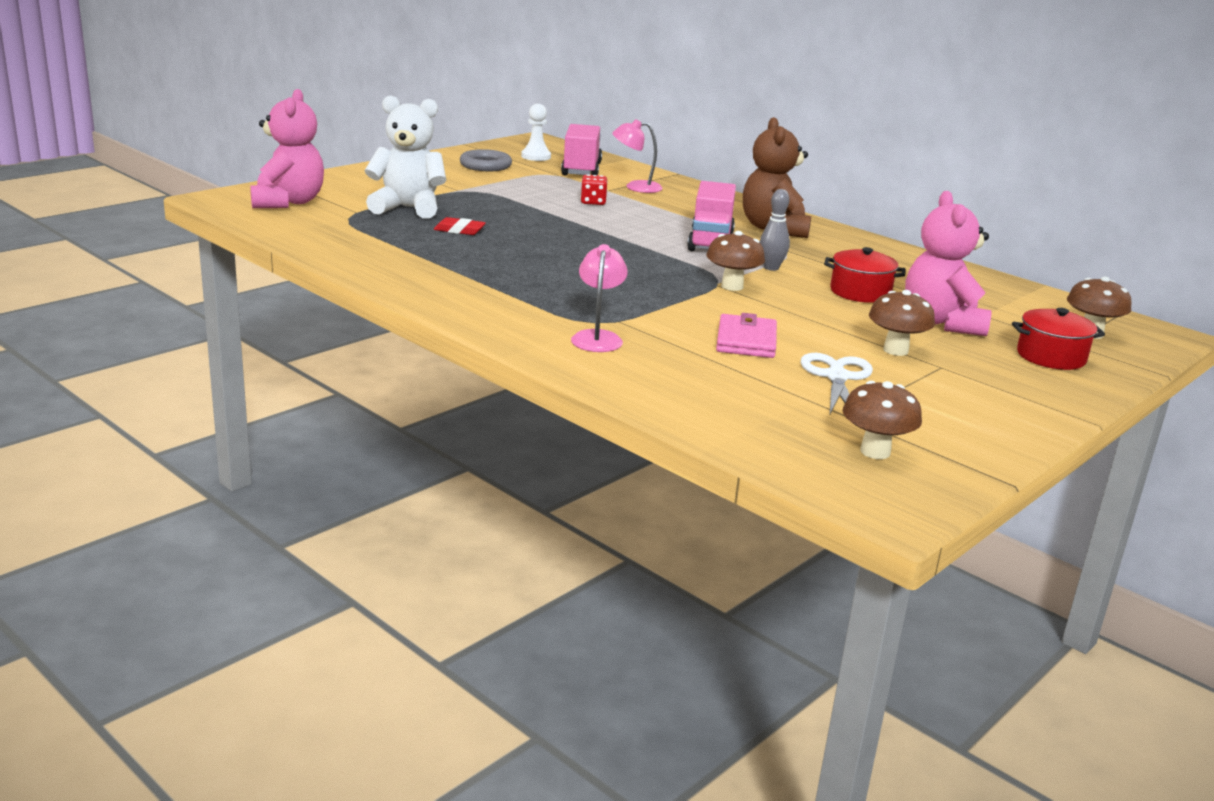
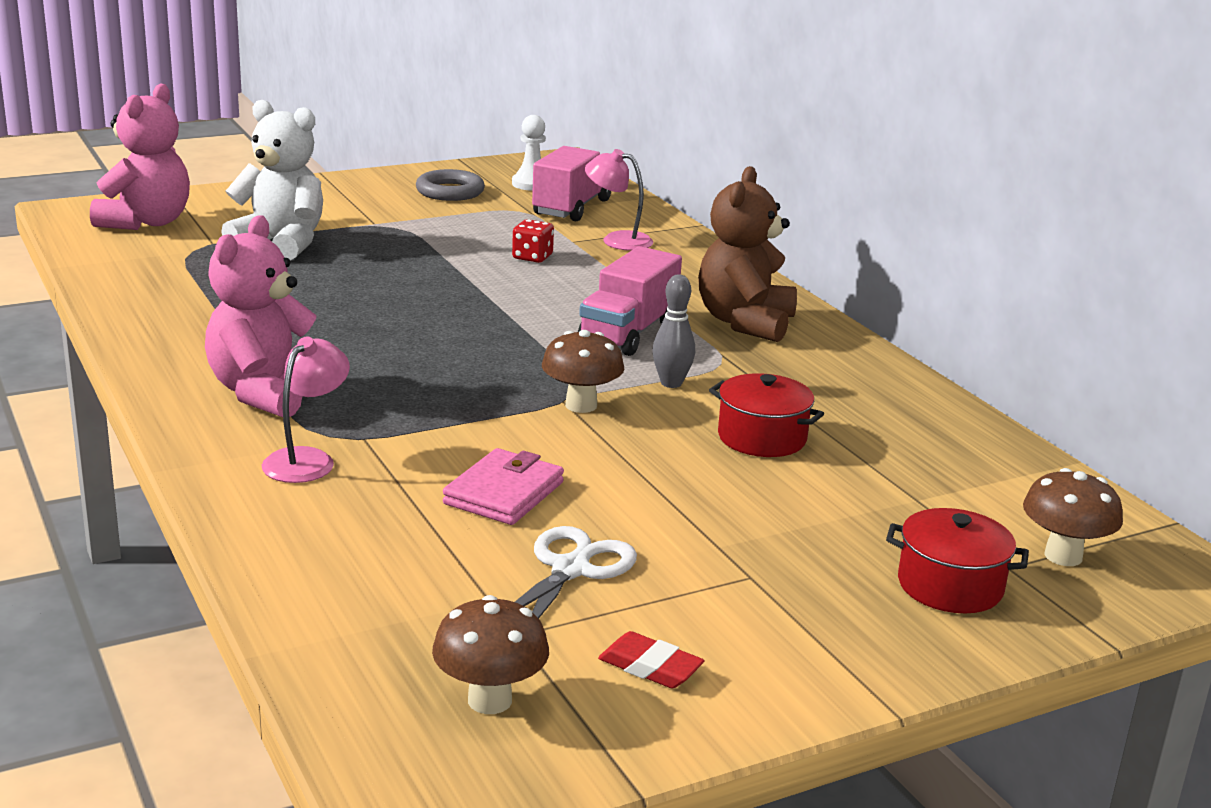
camera: 20 degrees right, 0 degrees up
red eraser [434,217,486,235] -> red eraser moved to [598,631,705,688]
brown mushroom [869,290,935,356] -> none
pink teddy bear [905,191,991,336] -> pink teddy bear moved to [205,215,316,417]

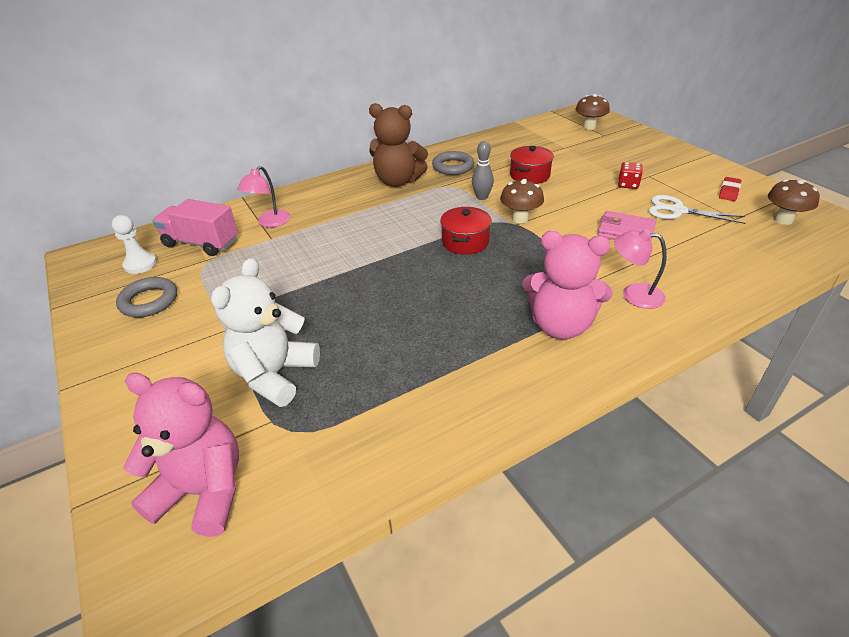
camera: 90 degrees left, 15 degrees up
red dice [512,219,554,263] -> red dice moved to [618,162,643,189]
pink truck [578,246,682,356] -> none
red pot [886,508,1029,613] -> red pot moved to [440,207,492,255]
none -> grey ring [432,151,474,175]

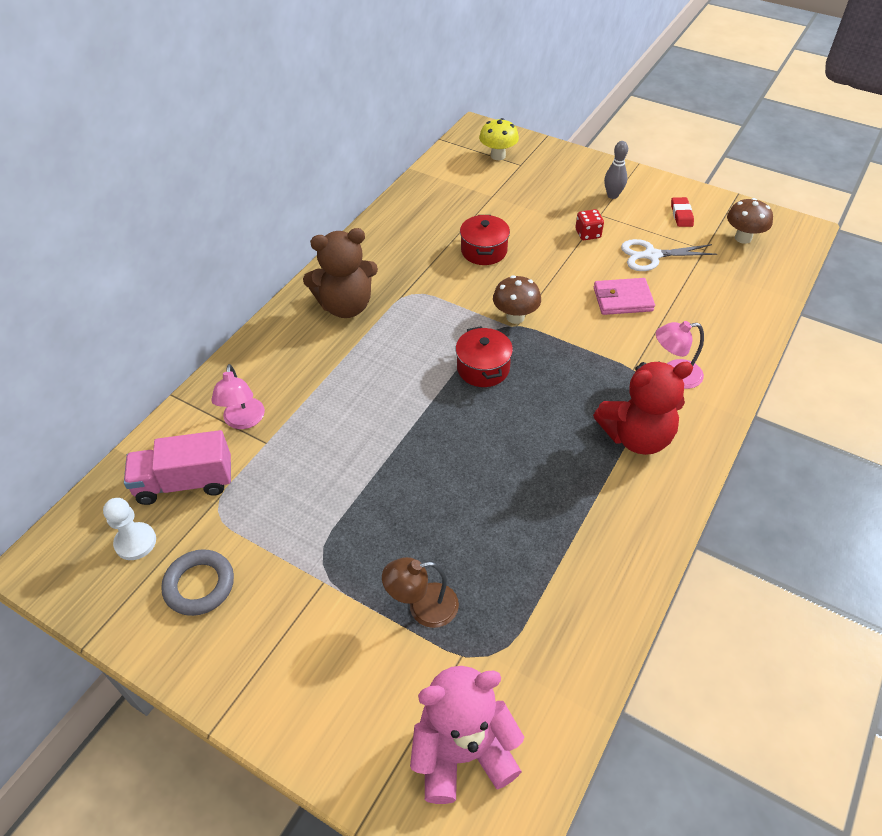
camera: 30 degrees left, 10 degrees up
white teddy bear [211,258,320,407] -> brown lamp [382,557,459,628]
grey ring [432,151,474,175] -> none
grey bowling pin [472,141,494,200] -> grey bowling pin moved to [604,141,628,199]
pink teddy bear [522,231,613,340] -> red teddy bear [593,361,693,455]
brown mushroom [575,94,610,130] -> yellow mushroom [479,118,519,160]

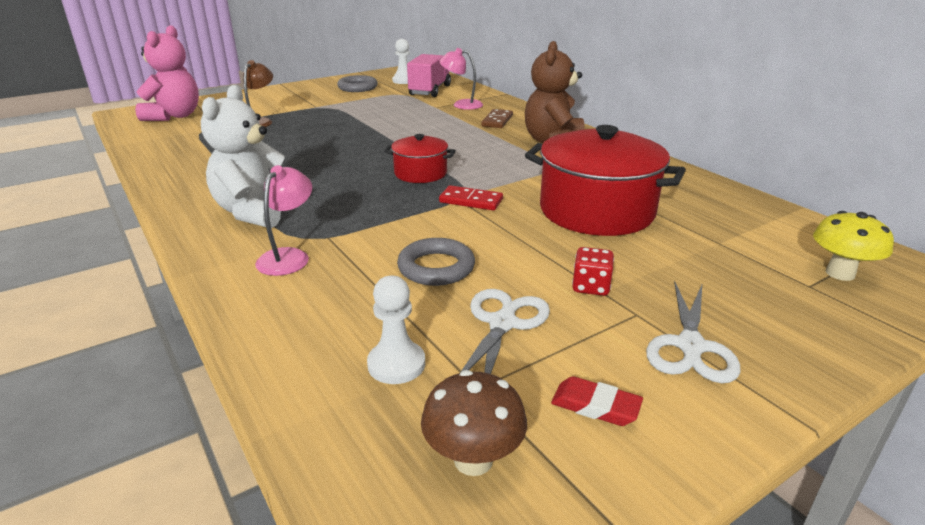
camera: 115 degrees right, 20 degrees down
red pot [460,215,510,265] -> red pot [525,125,686,236], size x1.90
brown mushroom [493,276,541,324] -> red domino [439,185,503,210]
red teddy bear [593,361,693,455] -> white teddy bear [201,85,285,228]
pink wallet [594,278,655,315] -> grey ring [397,238,475,286]
grey bowling pin [604,141,628,199] -> white scissors [646,281,740,383]
none -> white pawn [367,276,425,384]
none -> brown domino [481,109,513,128]

